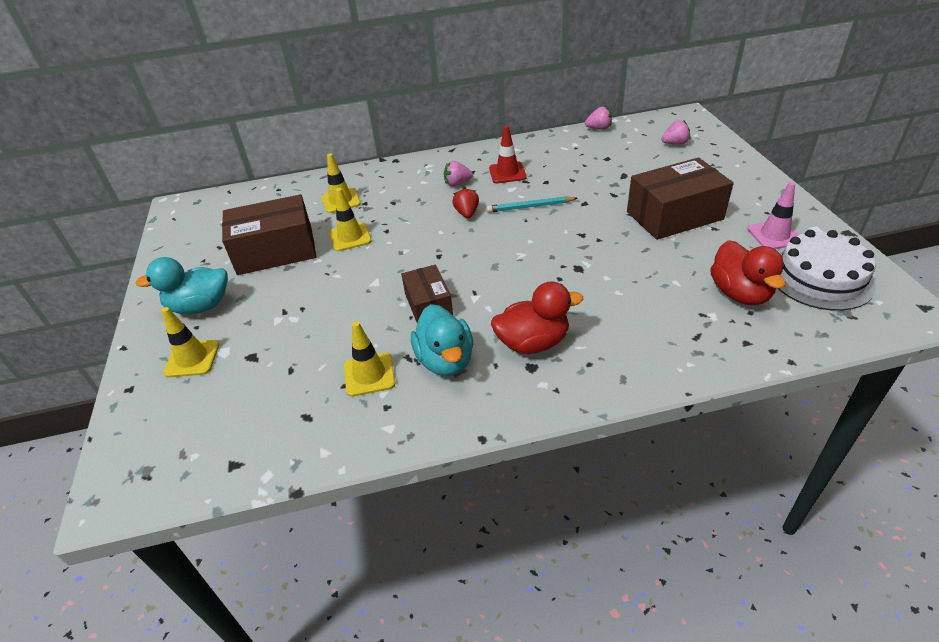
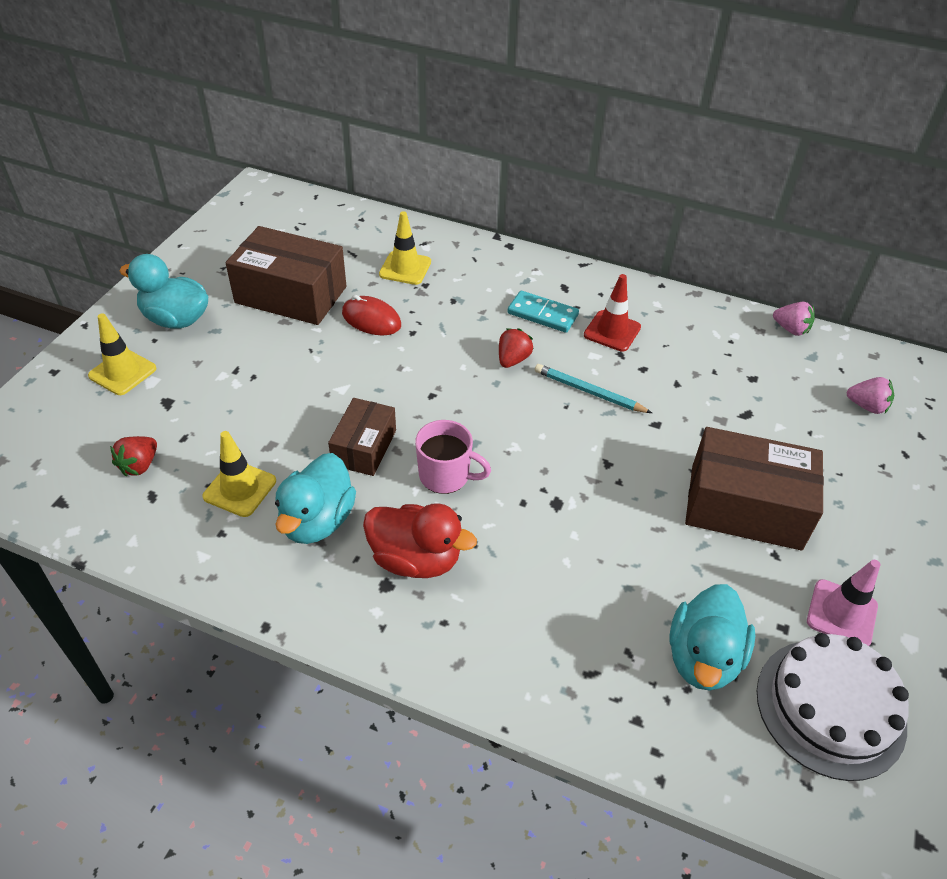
camera: 30 degrees right, 5 degrees up
yellow traffic cone [329,188,372,251] -> red mouse [342,295,401,335]
pink strawberry [444,161,473,186] -> turquoise domino [507,291,579,333]
red duck [710,240,785,305] -> turquoise duck [669,584,755,691]
none -> red strawberry [110,436,157,476]
none -> pink mug [415,420,491,494]

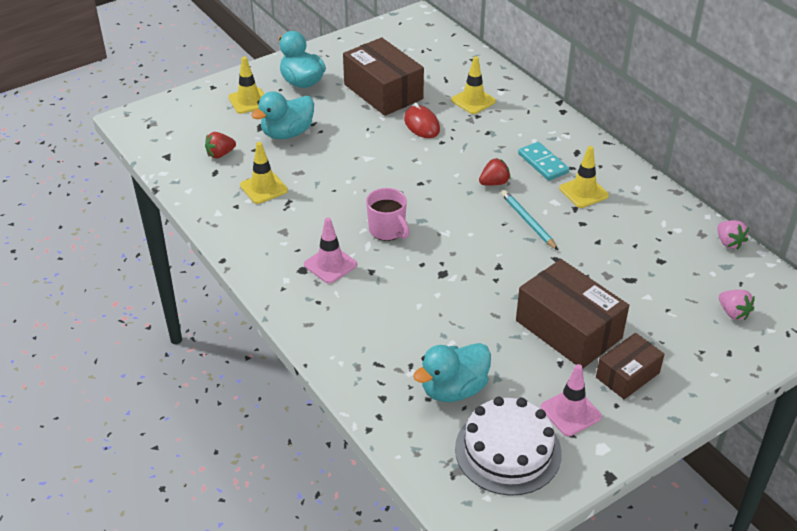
camera: 35 degrees right, 5 degrees down
turquoise duck [275,453,356,544] -> turquoise duck moved to [251,91,314,139]
brown box [328,398,396,476] -> brown box moved to [596,333,665,399]
red duck [363,503,477,578] -> pink traffic cone [304,217,357,284]
red traffic cone [584,274,641,352] -> yellow traffic cone [559,146,609,208]

